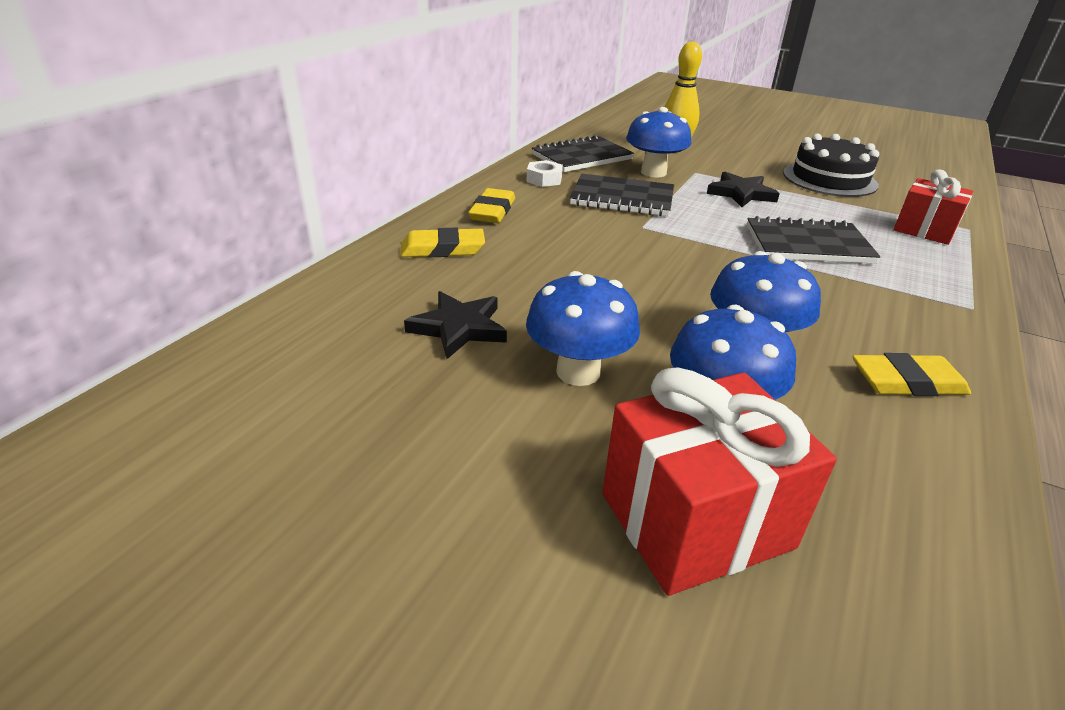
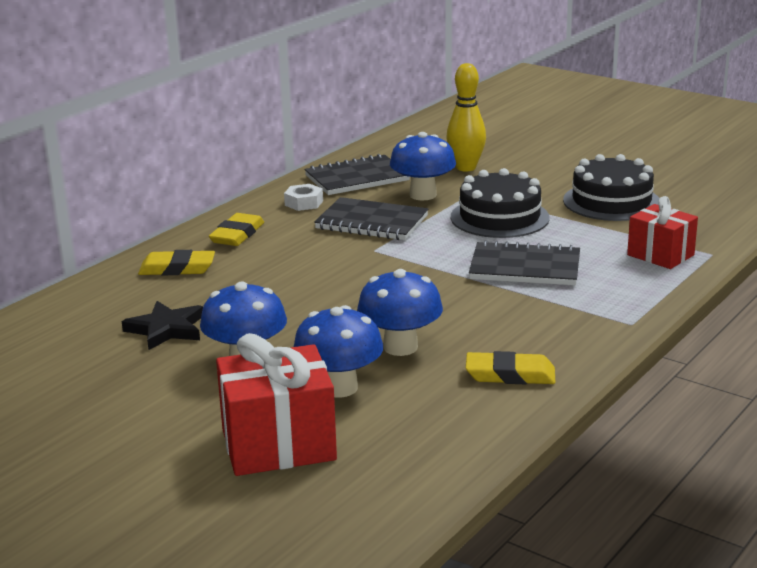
camera: 10 degrees right, 10 degrees down
black star [707,172,780,207] -> black cake [451,168,550,238]

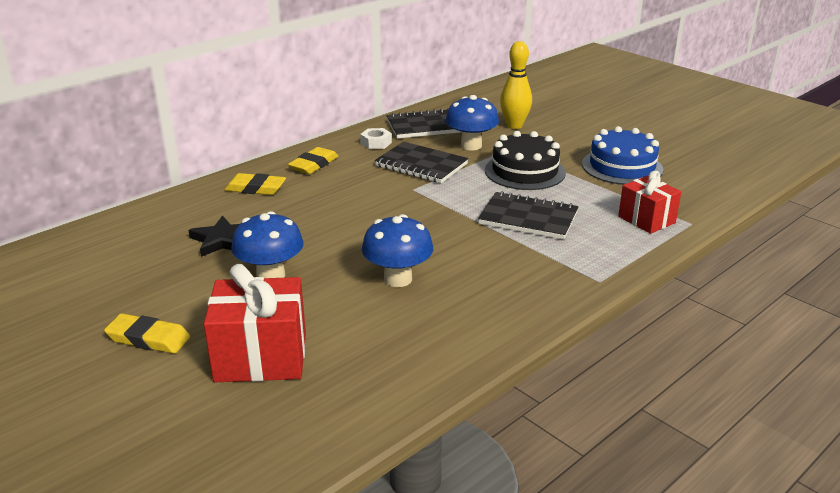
camera: 10 degrees right, 5 degrees up
blue mushroom [294,305,383,398] -> none
yellow eraser [466,351,555,384] -> yellow eraser moved to [104,313,190,354]
black cake [563,154,659,221] -> blue cake [582,126,663,185]

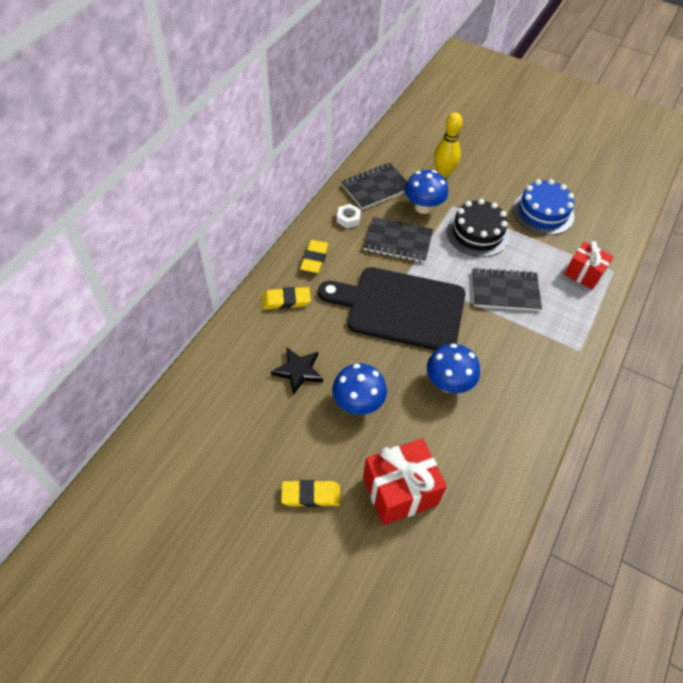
camera: 20 degrees left, 25 degrees up
none -> black cutting board [318,267,465,351]

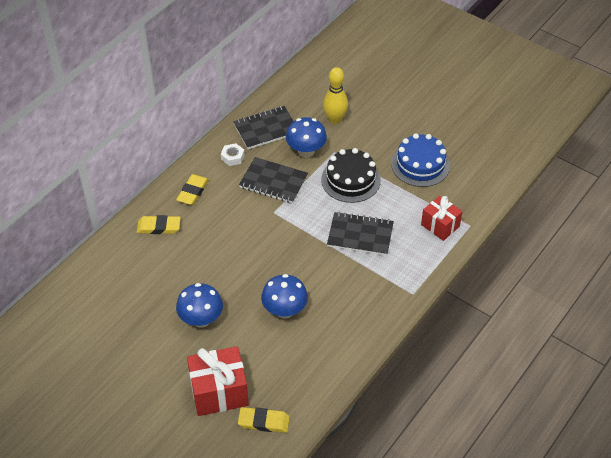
camera: 10 degrees right, 5 degrees down
black star [271,348,323,395] -> none
yellow eraser [281,480,340,507] -> yellow eraser moved to [238,407,290,433]
black cutting board [318,267,465,351] -> none

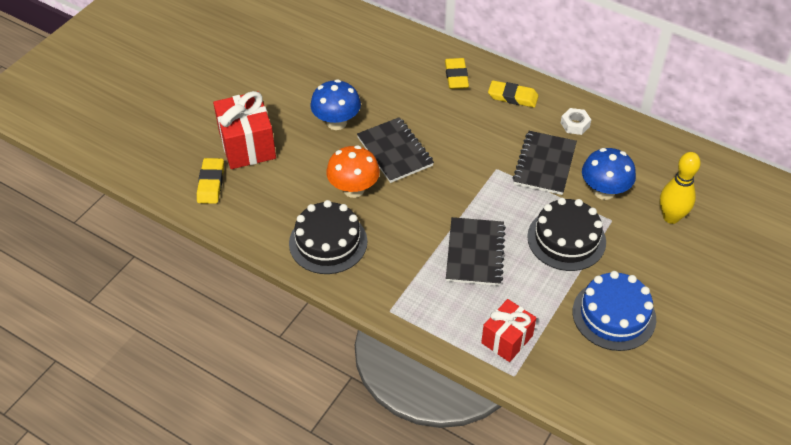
camera: 85 degrees right, 0 degrees up
black notebook [233,106,294,149] -> black notebook moved to [357,117,434,183]
blue mushroom [261,274,308,319] -> orange mushroom [326,145,380,198]
none -> black cake [289,200,367,274]

